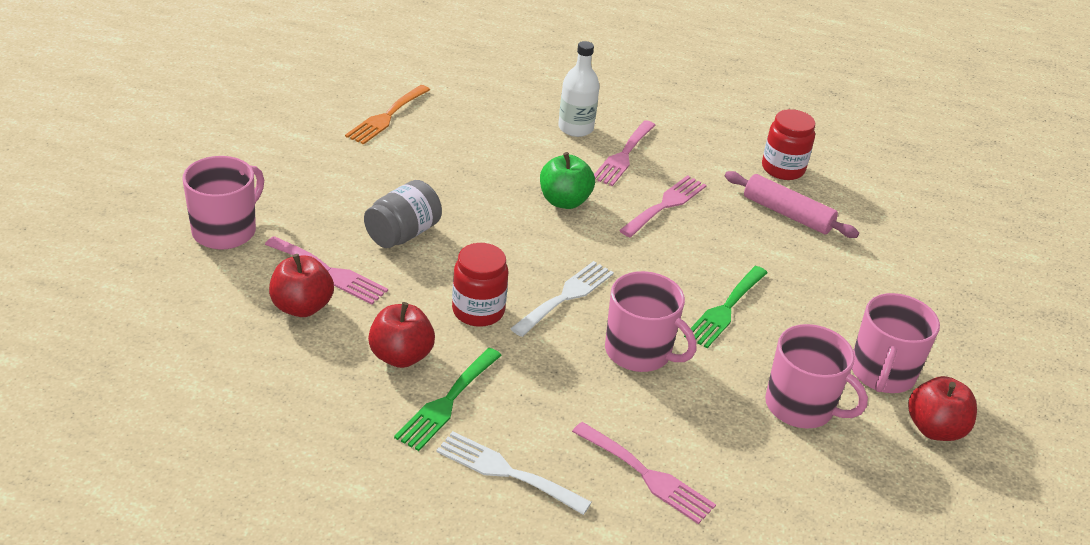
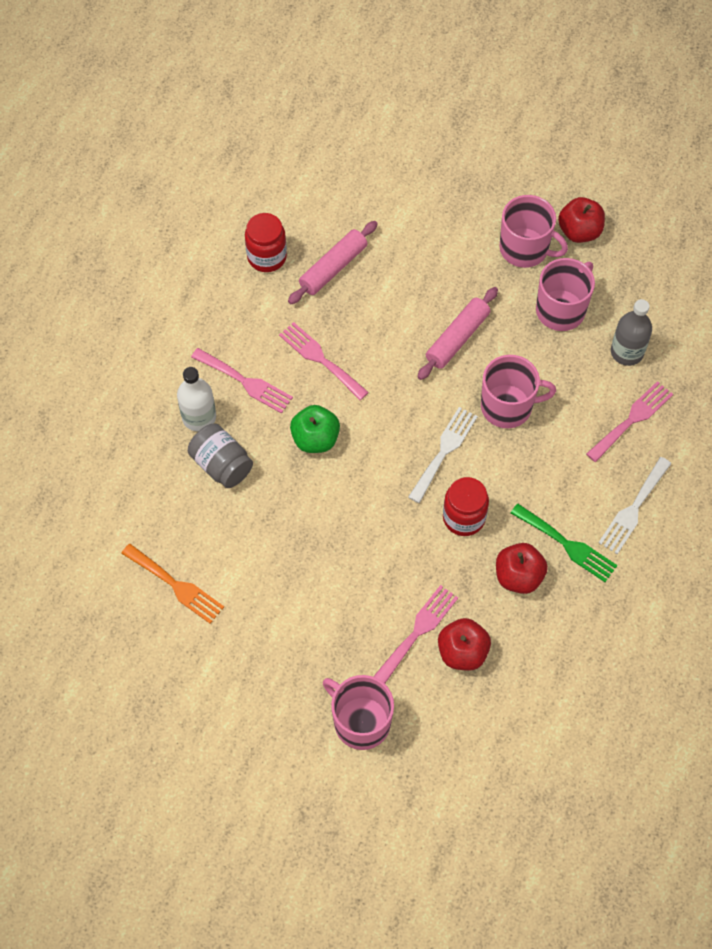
camera: 80 degrees left, 25 degrees up
grey jar [364,180,442,248] -> grey jar moved to [188,423,253,488]
white fork [510,261,614,337] -> white fork turned 75 degrees clockwise [408,407,478,503]
pink mug [605,271,696,372] -> pink mug turned 45 degrees clockwise [481,355,556,428]
green fork [684,266,768,348] -> pink rolling pin [417,287,498,380]
none -> grey bottle [611,299,652,366]

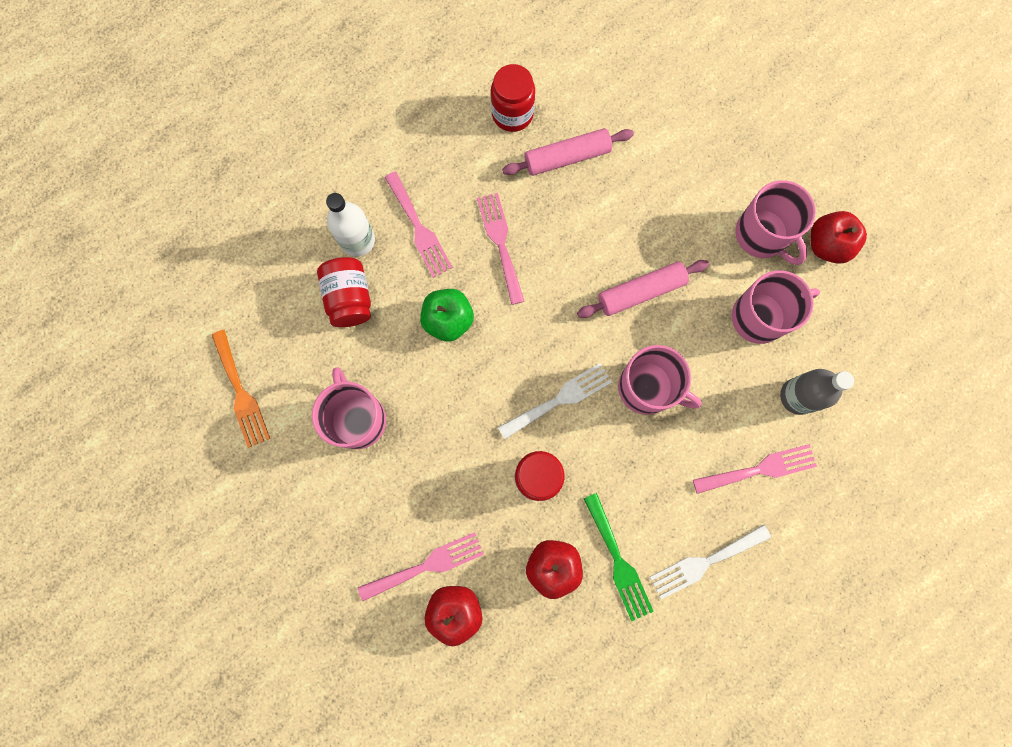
camera: 30 degrees right, 15 degrees up
grey jar [188,423,253,488] -> red jar [317,257,371,327]
pink mug [323,675,394,750] -> pink mug moved to [312,367,386,449]

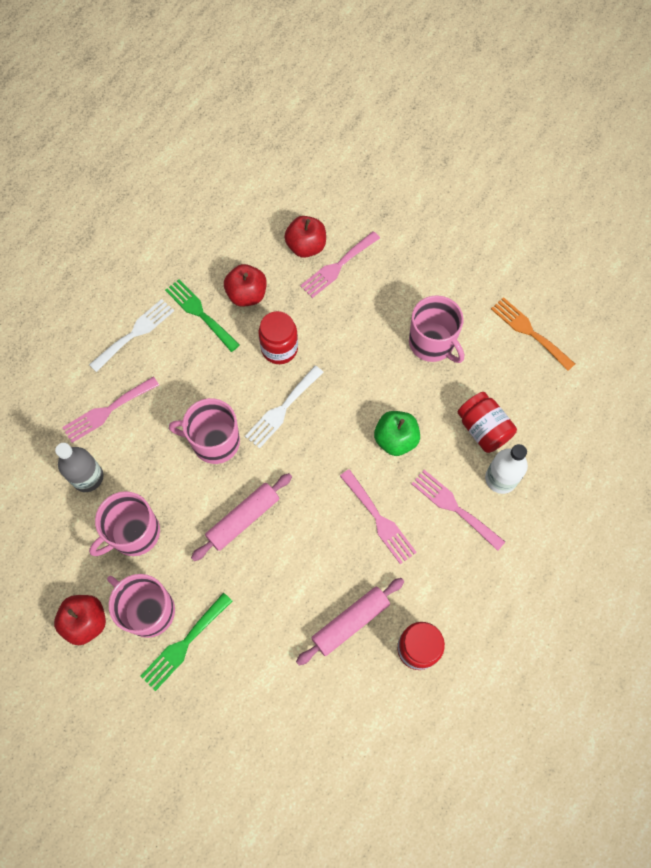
camera: 160 degrees right, 10 degrees down
none -> green fork [141,593,232,691]

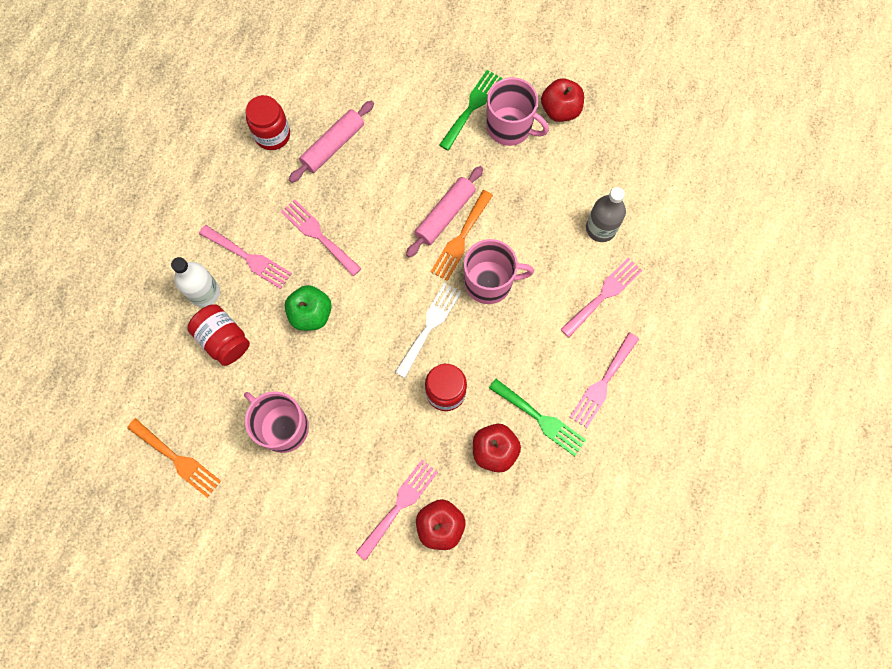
camera: 170 degrees right, 5 degrees up
white fork [89,299,174,372] -> pink fork [570,332,639,428]
pink mug [89,491,160,556] -> none
none -> orange fork [431,190,493,281]

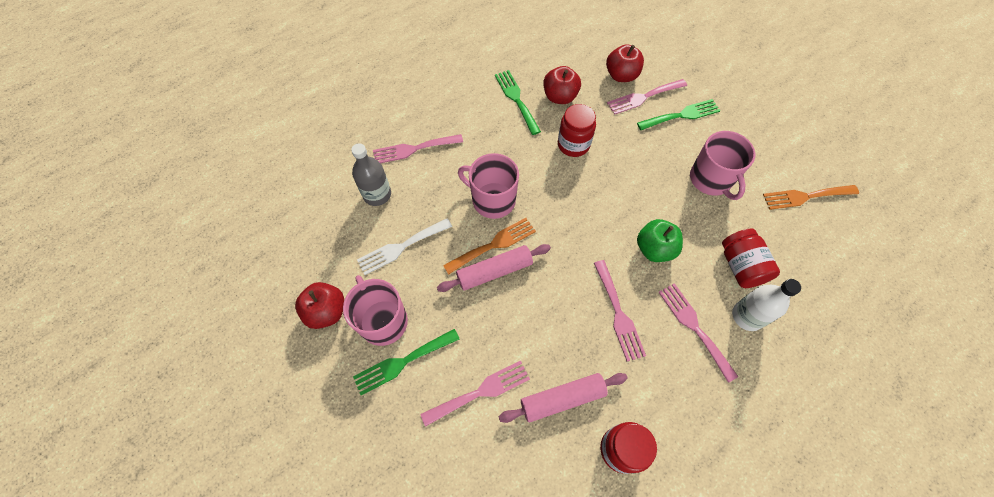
camera: 150 degrees left, 10 degrees down
orange fork [127,418,221,498] -> orange fork turned 75 degrees counterclockwise [763,185,859,210]
white fork [395,283,461,378] -> white fork moved to [357,218,452,275]
pink fork [570,332,639,428] -> pink fork moved to [420,361,530,427]
none -> green fork [637,99,720,130]

